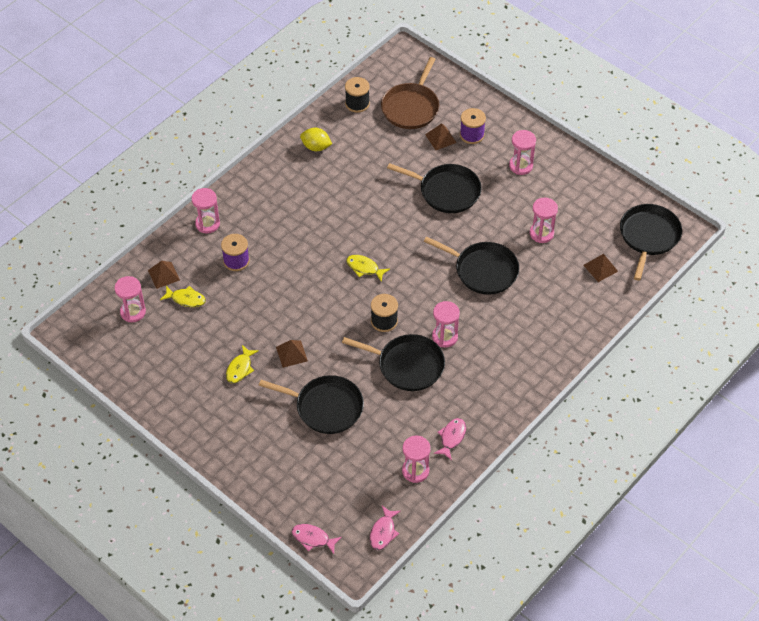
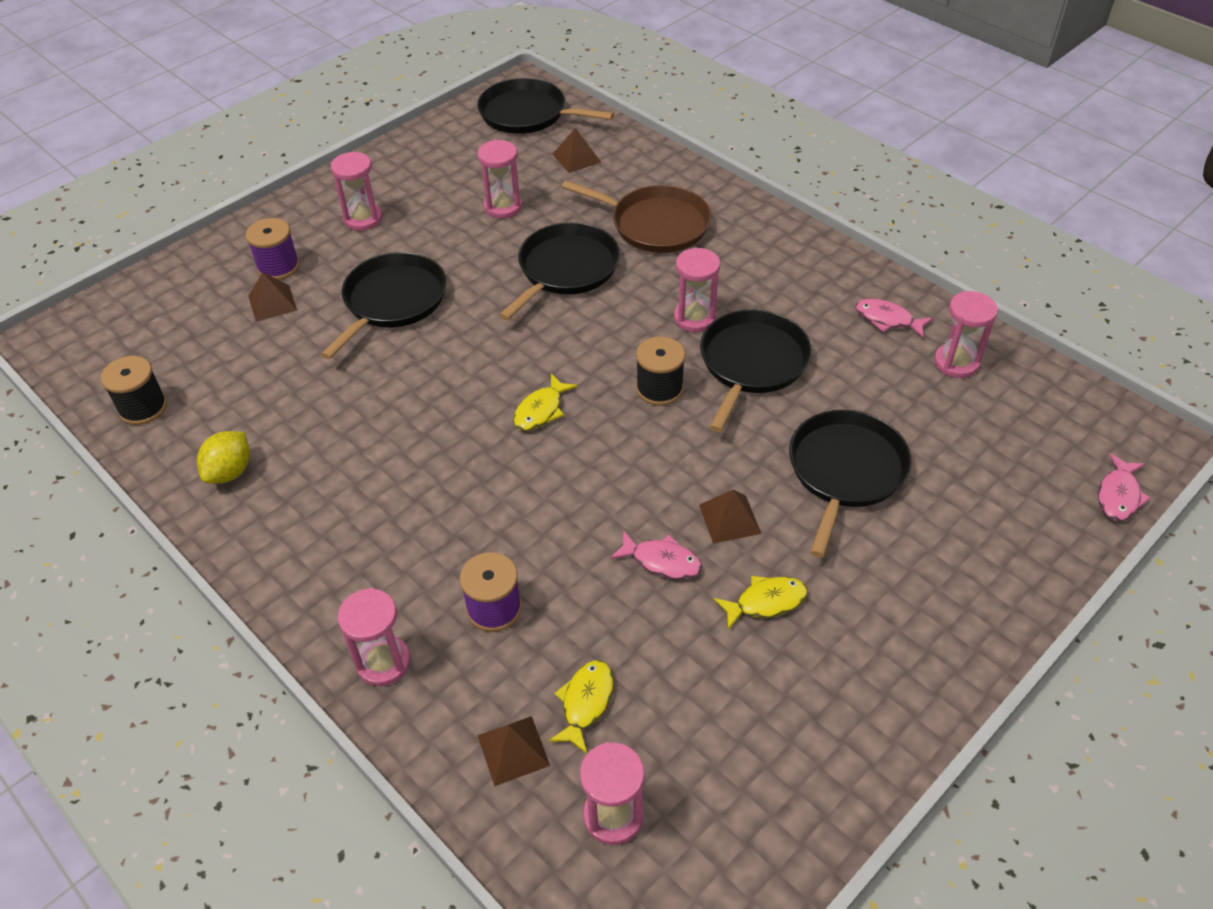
camera: 85 degrees left, 5 degrees down
yellow fish [226,345,259,384] -> yellow fish turned 45 degrees counterclockwise [713,576,808,630]
pink fish [370,506,401,550] -> pink fish moved to [610,530,702,580]
brown pan [381,57,439,129] -> brown pan moved to [562,180,711,253]

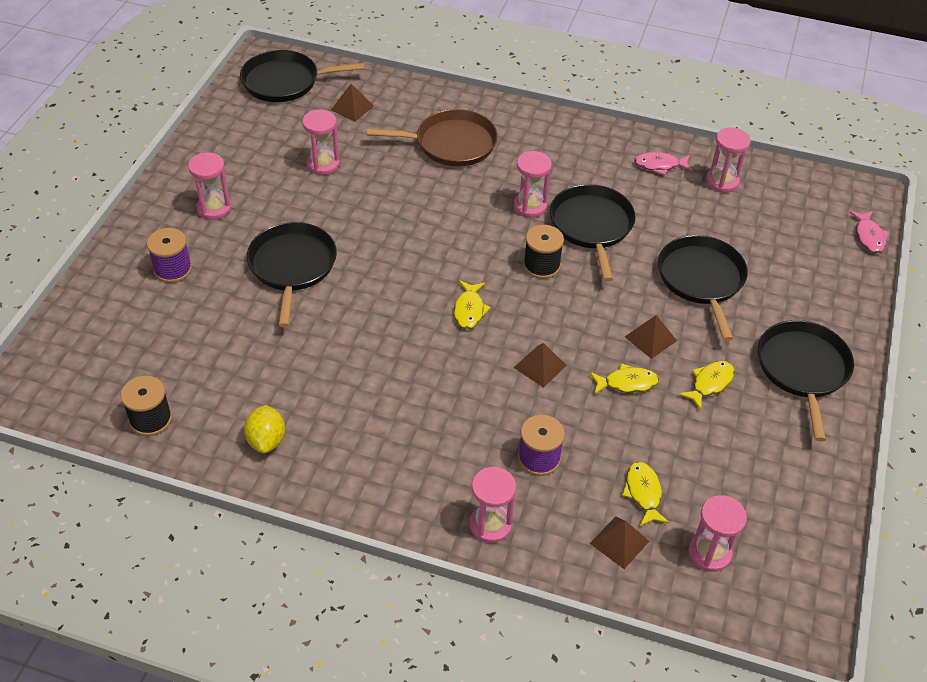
camera: 30 degrees left, 0 degrees up
brown pyramid [248,272,297,322] -> brown pyramid moved to [514,343,567,388]
black pan [499,222,620,320] -> black pan moved to [758,320,854,441]
pink fish [610,530,702,580] -> yellow fish [590,363,659,395]

